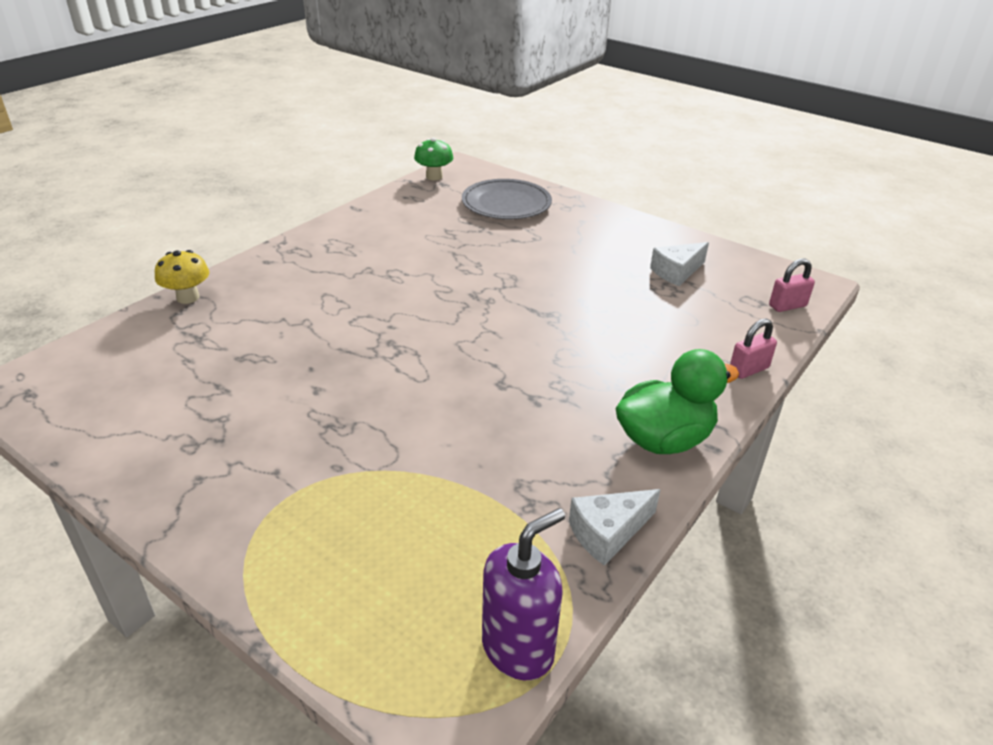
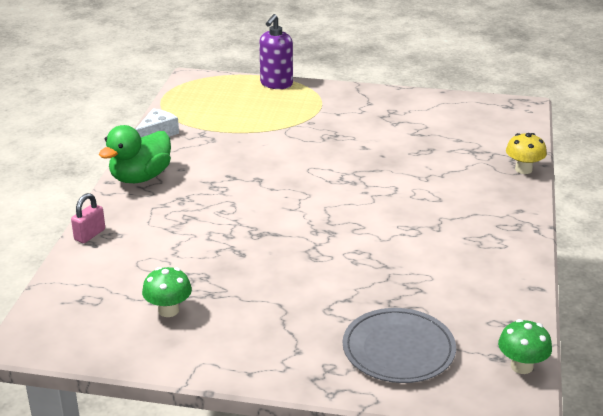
camera: 155 degrees right, 5 degrees down
purple soap dispenser [482,508,565,680] -> purple soap dispenser moved to [259,14,293,89]
white cheese [650,242,709,286] -> green mushroom [142,267,192,317]
pink padlock [769,259,815,312] -> none

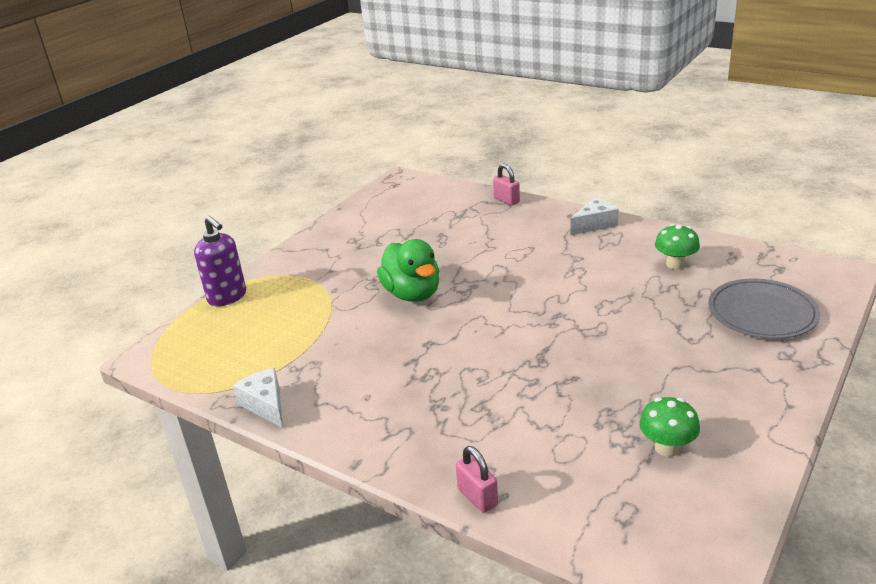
camera: 65 degrees left, 0 degrees up
green duck [99,125,171,183] -> green duck moved to [377,239,439,302]
green mushroom [498,319,552,374] -> green mushroom moved to [655,224,700,269]
yellow mushroom [506,133,547,174] -> pink padlock [493,164,520,205]
none -> white cheese [570,197,619,235]

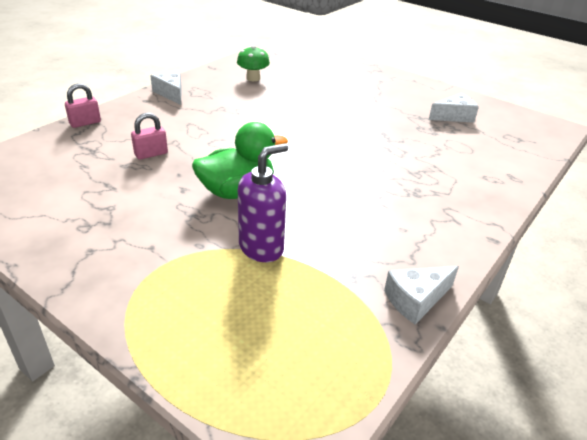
camera: 90 degrees left, 5 degrees up
purple soap dispenser [194,216,246,306] -> purple soap dispenser moved to [238,143,288,262]
pink padlock [456,446,498,513] -> pink padlock moved to [131,113,168,160]
green mushroom [639,397,700,457] -> white cheese [429,93,479,123]
grey plate [708,278,820,339] -> none

